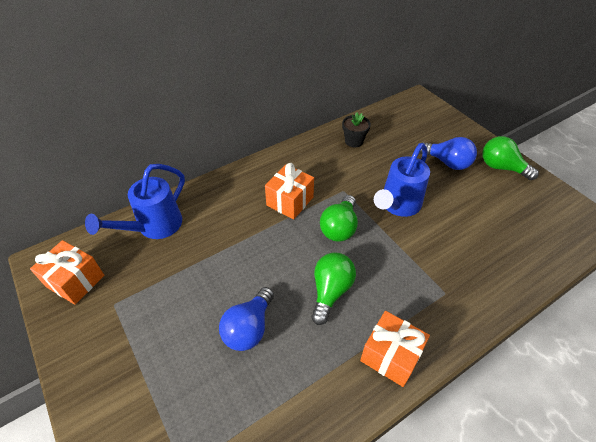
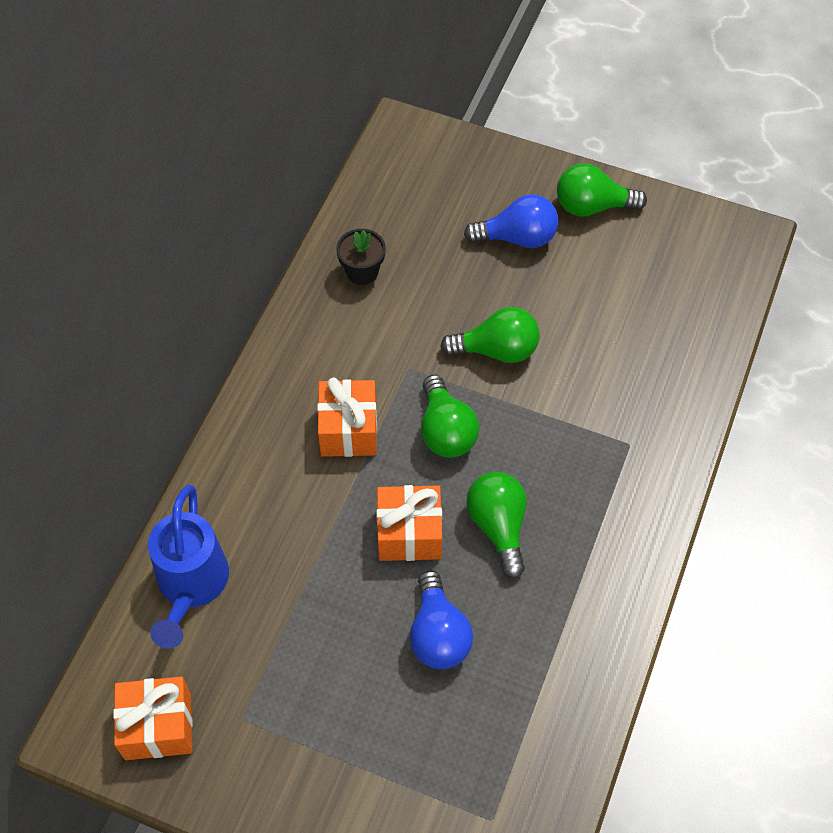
camera: 35 degrees left, 10 degrees up
orange gift [360,311,430,387] -> orange gift moved to [376,485,442,561]
blue watering can [374,143,430,217] -> green light bulb [440,307,540,363]

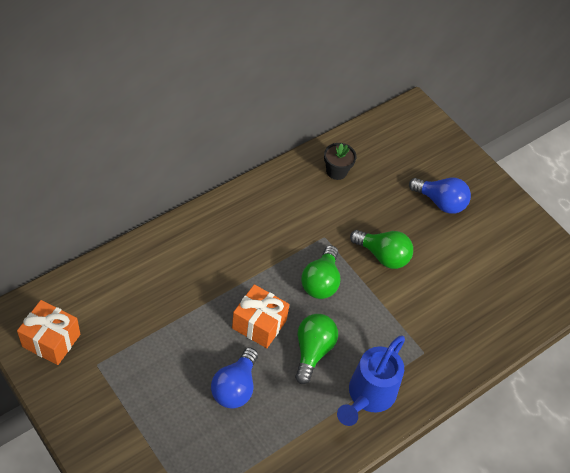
camera: 25 degrees right, 5 degrees down
blue watering can [148,485,229,649] -> blue watering can moved to [337,335,405,426]
orange gift [317,378,377,457] -> none
green light bulb [557,163,647,217] -> none

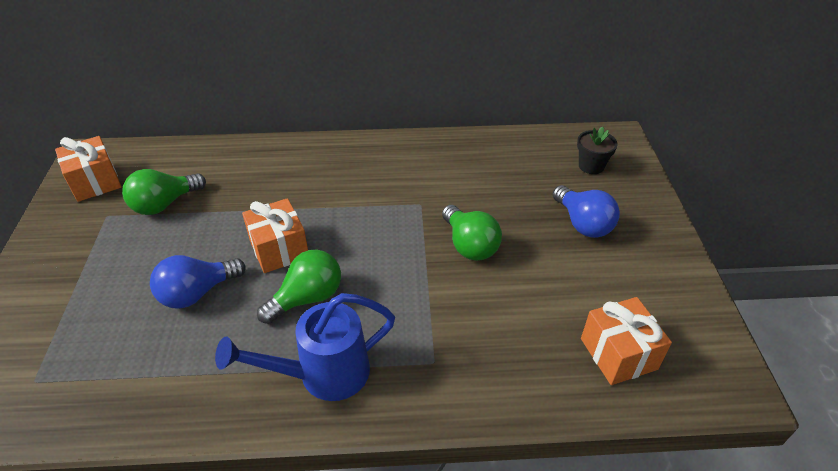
camera: 40 degrees right, 10 degrees down
green light bulb [301,245,340,299] -> green light bulb moved to [122,169,206,215]
black flower pot [324,143,356,180] -> black flower pot moved to [577,127,618,174]
none -> orange gift [581,297,672,385]

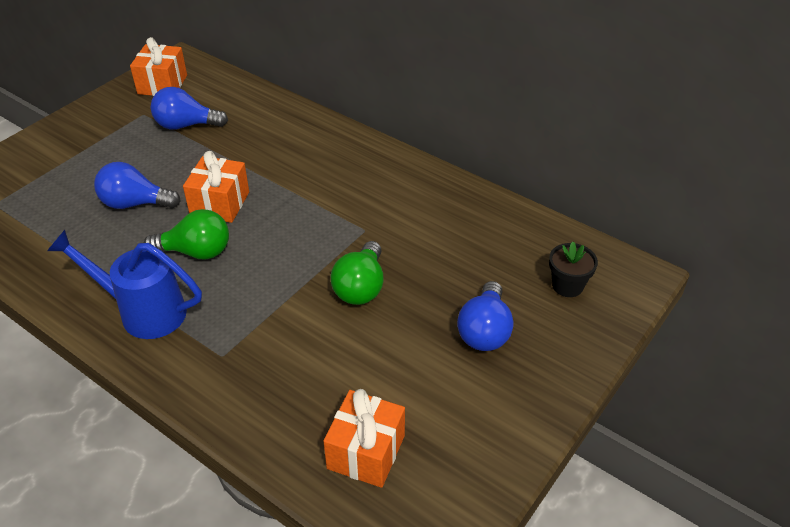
camera: 40 degrees right, 0 degrees up
green light bulb [122,169,206,215] -> blue light bulb [151,87,228,130]

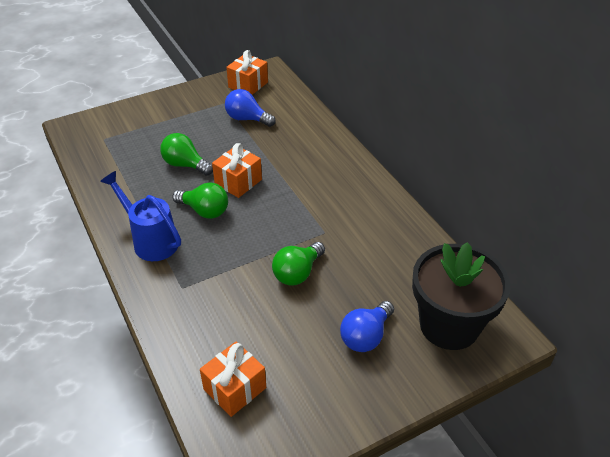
camera: 25 degrees right, 0 degrees up
blue light bulb [94,162,181,209] -> green light bulb [160,133,213,176]
black flower pot [549,242,598,297] -> black flower pot [412,242,510,350], size x2.38

